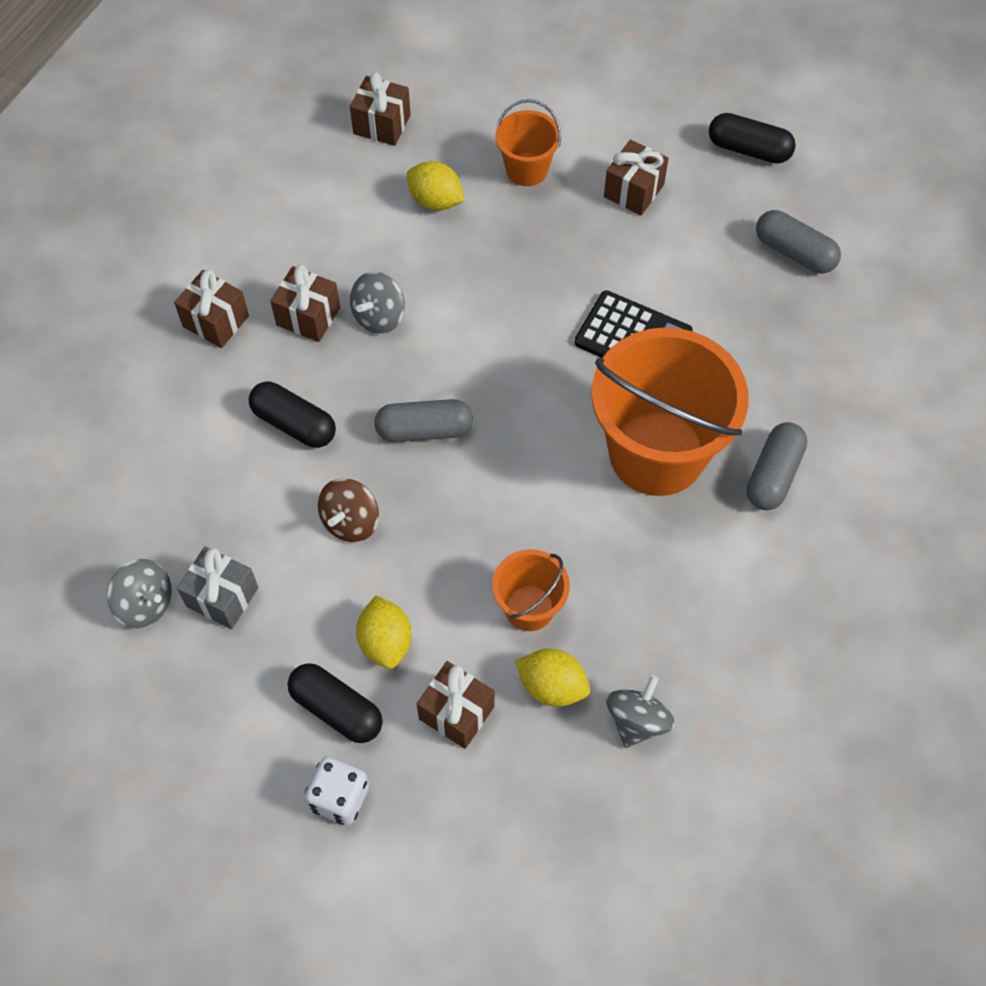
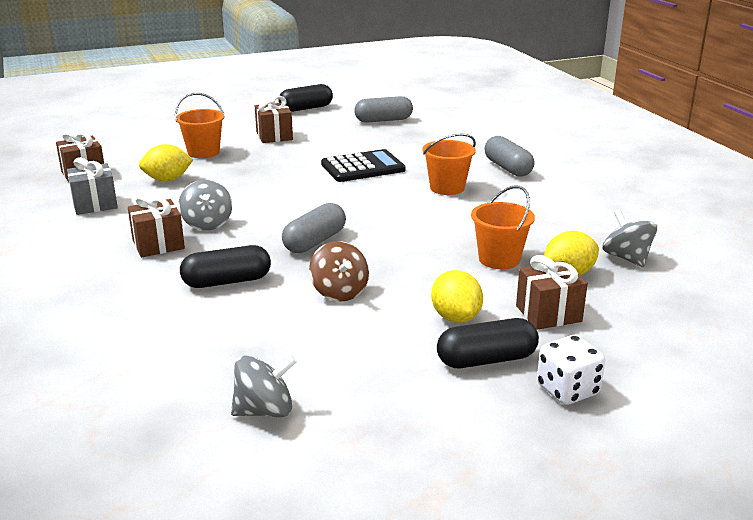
camera: 50 degrees left, 35 degrees down
brown gift [174,270,249,348] -> none
grey gift [177,546,258,629] -> grey gift moved to [67,157,118,215]
yellow lemon [356,595,412,669] -> yellow lemon turned 45 degrees clockwise [431,270,483,323]
orange bucket [591,327,749,496] -> orange bucket [422,134,476,195], size x0.49

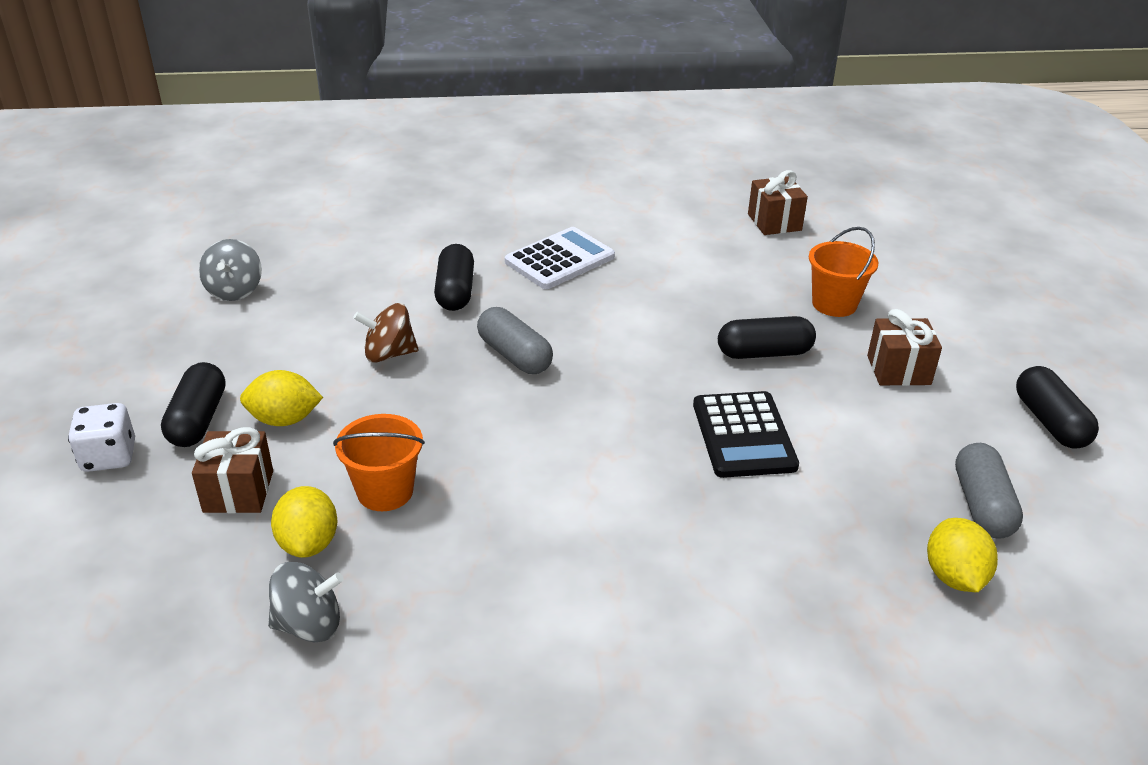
camera: 105 degrees right, 10 degrees up
grey gift [67,157,118,215] -> none
brown gift [128,194,185,257] -> white calculator [505,227,615,289]
yellow lemon [139,144,193,181] -> yellow lemon moved to [927,518,998,592]
grey spinning top [179,180,232,231] -> none
orange bucket [422,134,476,195] -> none
grey capsule [484,136,535,177] -> none
none -> black capsule [718,316,816,359]

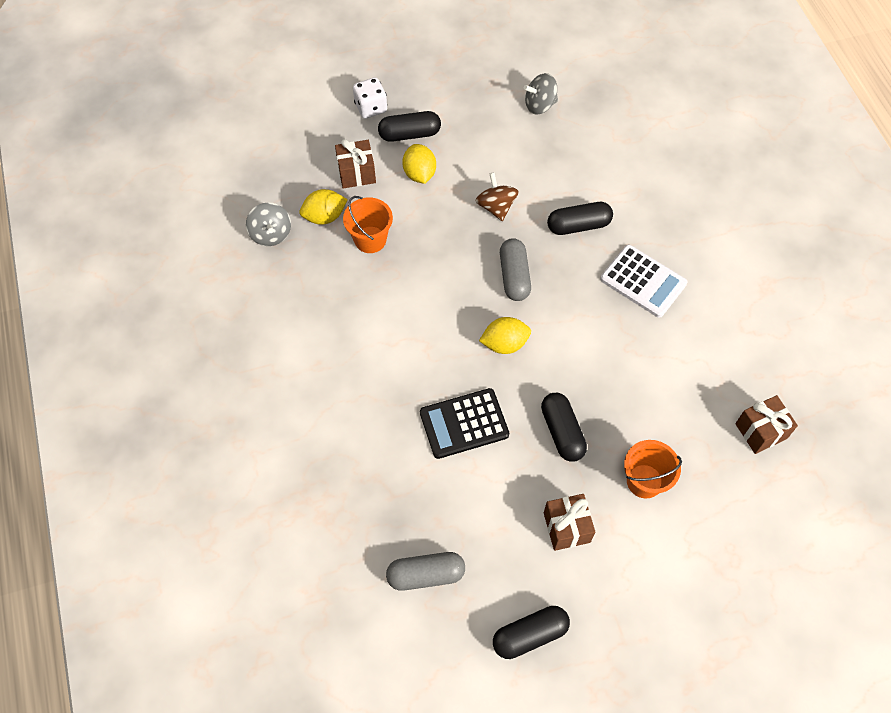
camera: 80 degrees right, 25 degrees up
grey capsule [477,307,553,374] -> grey capsule turned 45 degrees counterclockwise [500,238,531,301]
yellow lemon [927,518,998,592] -> yellow lemon moved to [479,317,531,354]

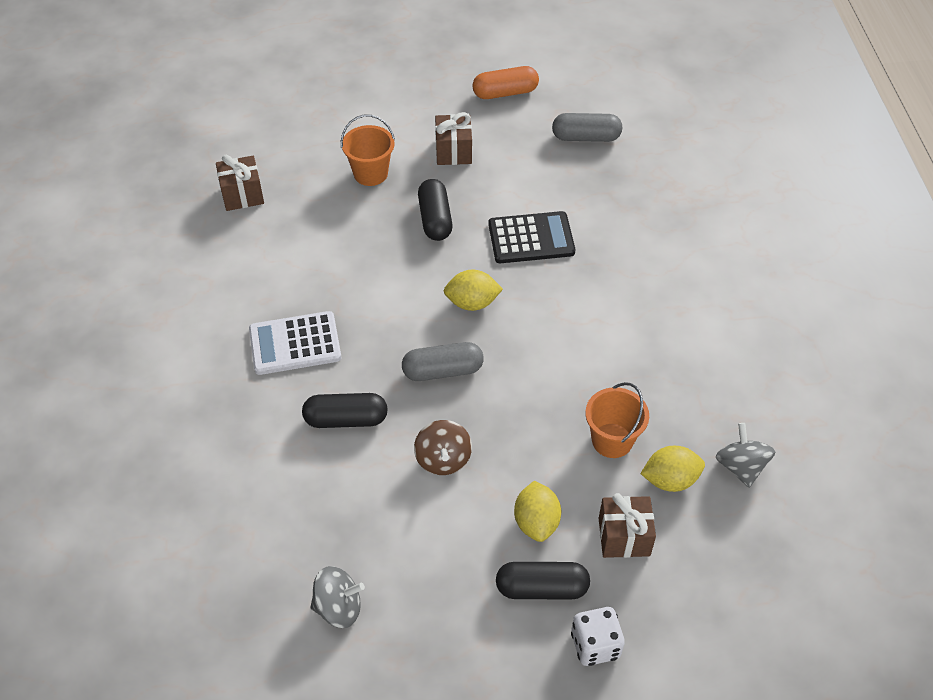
camera: 170 degrees left, 10 degrees down
black capsule [493,606,570,659] -> orange capsule [473,66,539,99]
grey capsule [500,238,531,301] -> grey capsule turned 75 degrees clockwise [402,342,484,381]
white calculator [600,245,687,318] -> white calculator turned 60 degrees counterclockwise [249,311,341,375]

